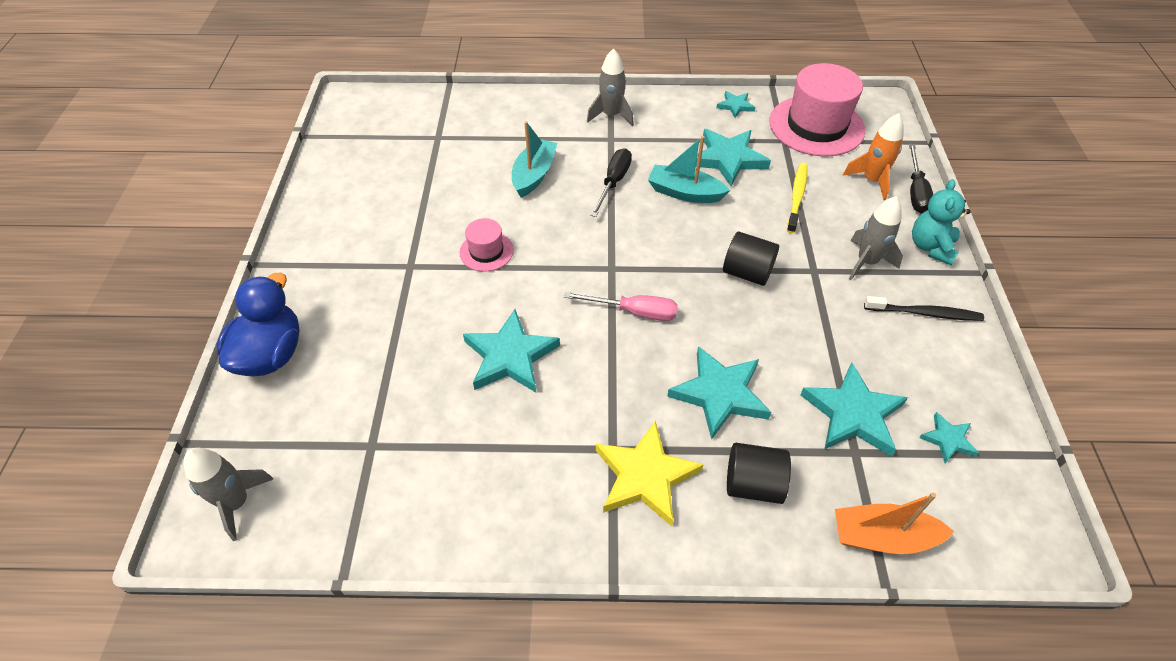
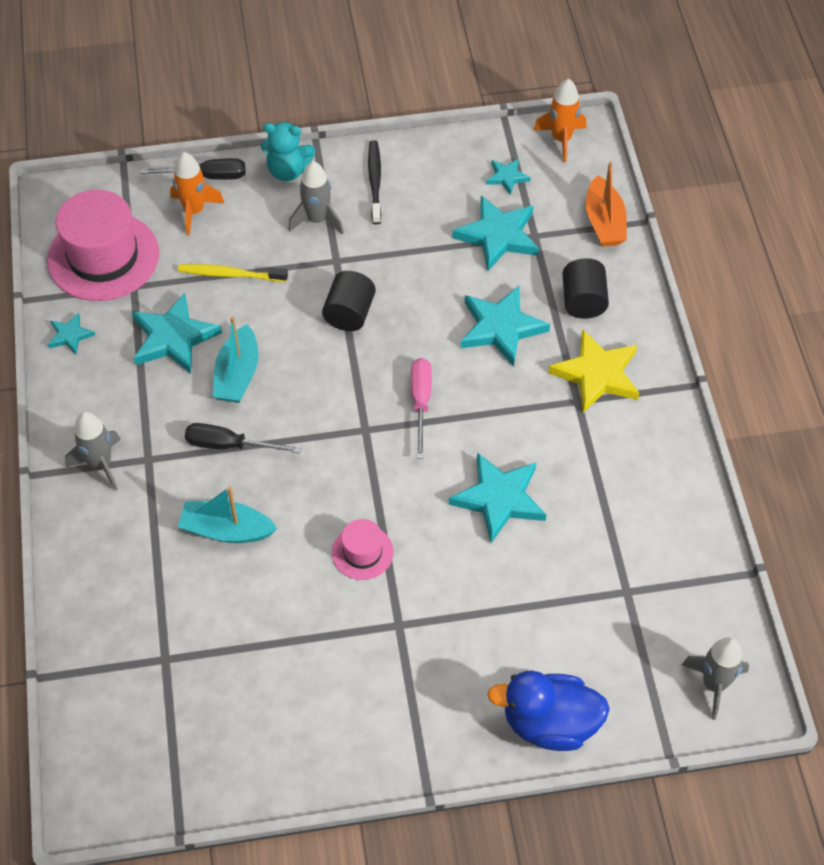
camera: 100 degrees left, 5 degrees up
none -> orange rocket [533,79,586,163]

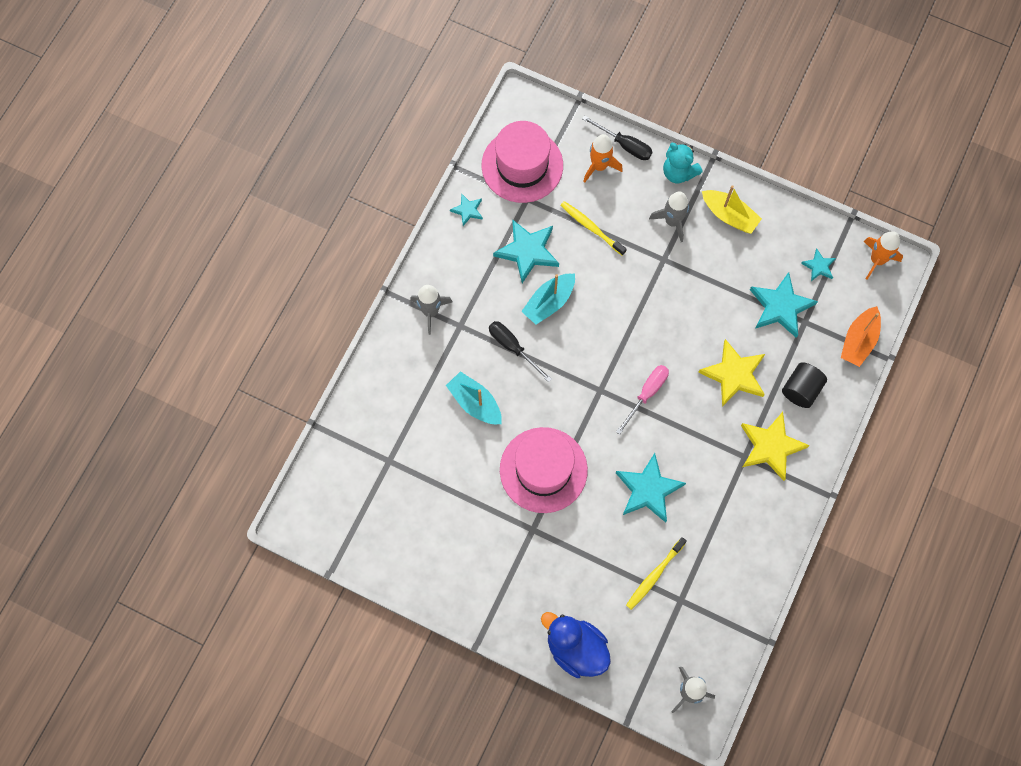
camera: 35 degrees right, 15 degrees up
black cylinder [322,271,376,331] -> none
pink hat [332,519,394,580] -> pink hat [500,427,588,513], size x2.03
black toothbrush [368,140,381,224] -> yellow boat [702,185,762,234]
turquoise star [461,286,550,367] -> yellow star [698,339,765,407]
none -> yellow toothbrush [626,537,687,610]

